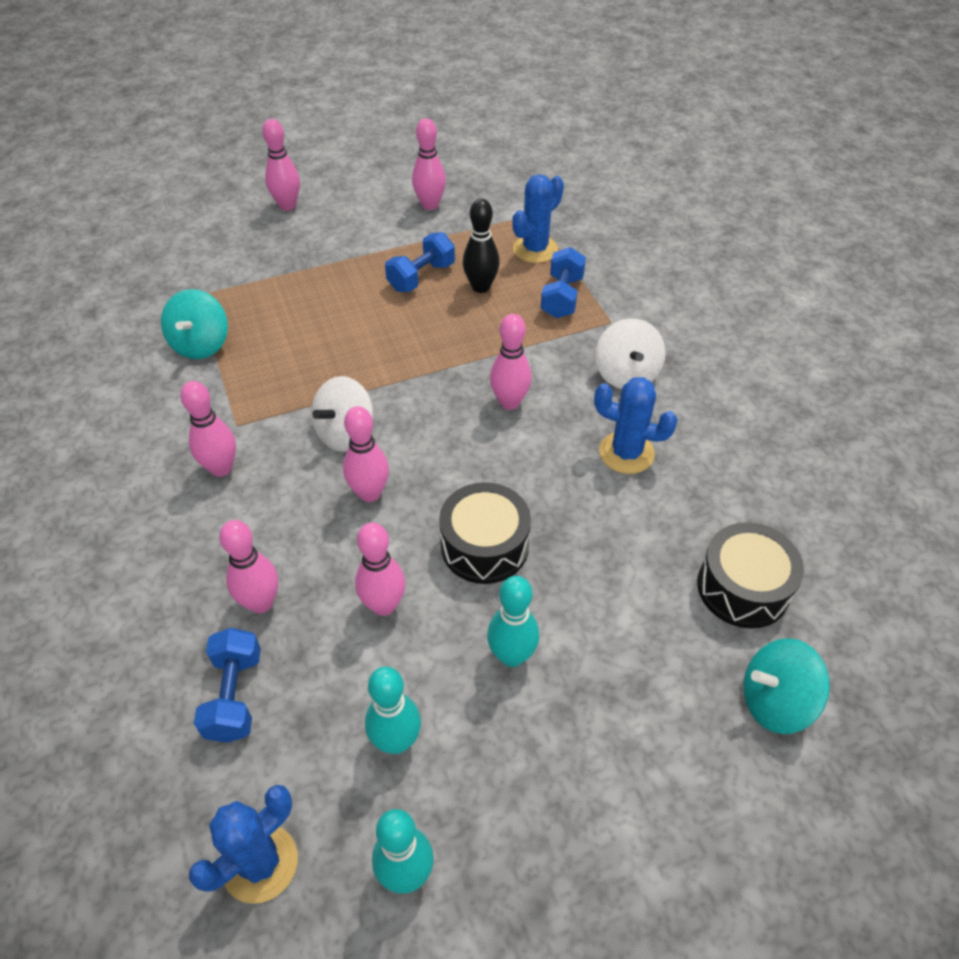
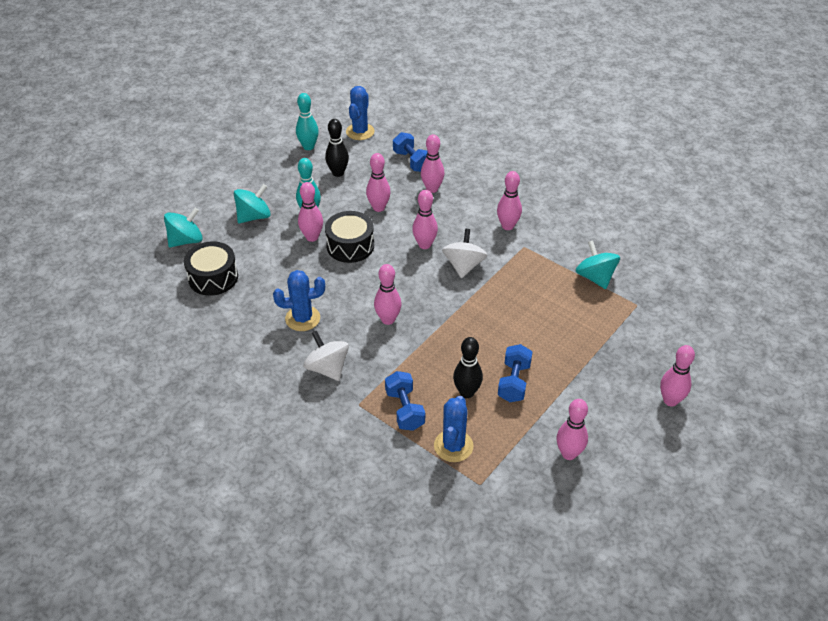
camera: 150 degrees right, 5 degrees down
turquoise bowling pin [365,667,421,754] -> black bowling pin [325,119,349,177]
none -> turquoise spinning top [234,184,271,223]
none -> pink bowling pin [298,182,323,242]

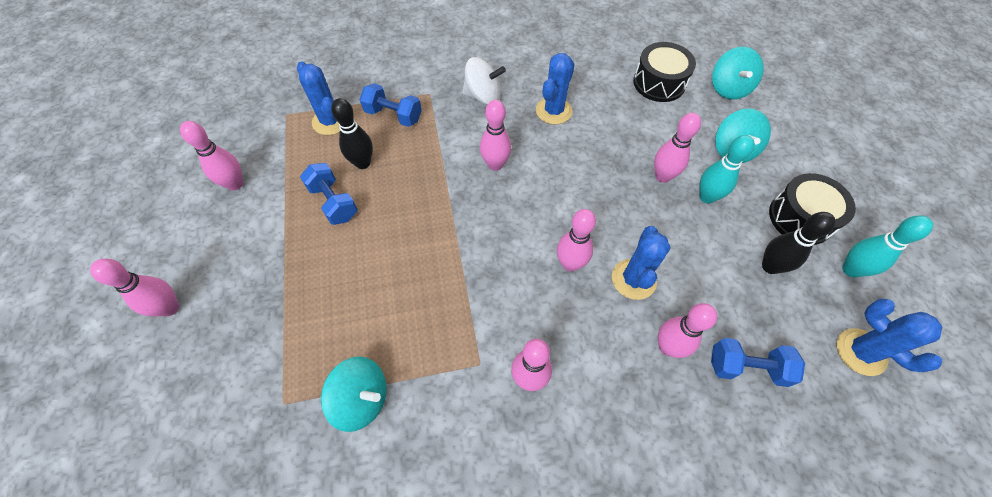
camera: 130 degrees right, 15 degrees up
black drum [325,211,374,263] -> black drum moved to [769,173,856,245]
pink bowling pin [366,153,391,212] -> none
white spinning top [442,229,487,278] -> none
none -> blue cactus [612,226,671,300]

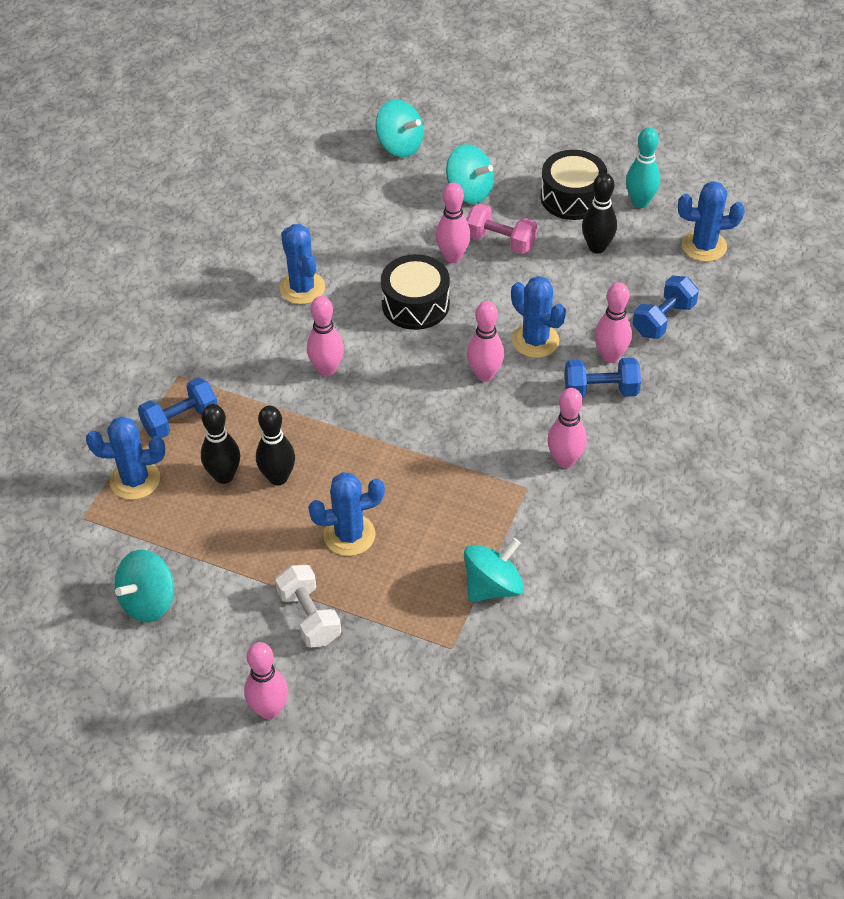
camera: 55 degrees left, 10 degrees down
pink bowling pin [180,121,243,190] -> turquoise spinning top [115,550,174,622]
blue dumbbell [300,163,358,225] -> blue dumbbell moved to [565,358,641,398]
white spinning top [462,57,506,105] -> none
black drum [633,42,696,102] -> black drum moved to [381,254,450,330]
turquoise bowling pin [699,135,755,204] -> pink dumbbell [466,204,537,254]
none -> black bowling pin [256,406,295,486]
none -> white dumbbell [275,565,341,647]
none -> blue cactus [308,472,385,556]

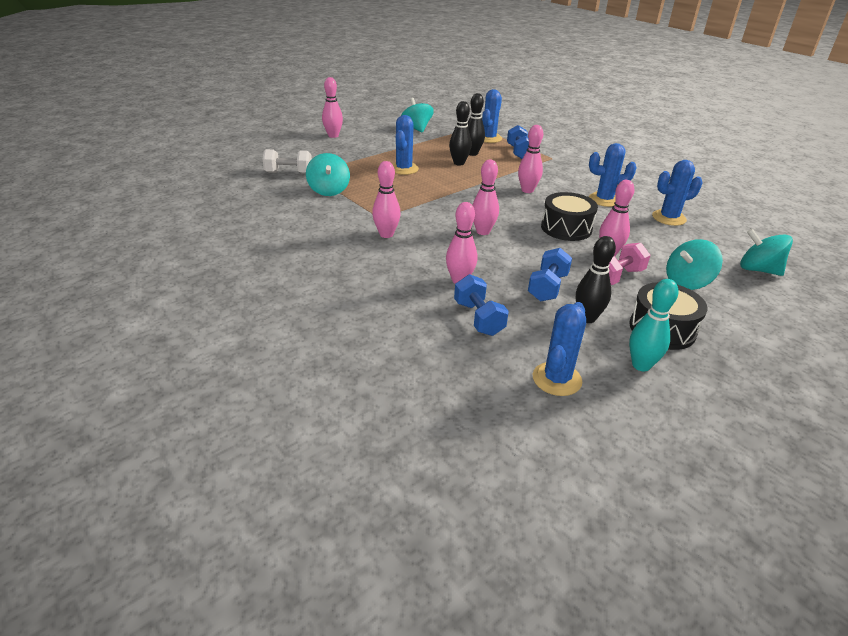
camera: 115 degrees right, 15 degrees down
white dumbbell [275,565,341,647] -> white dumbbell moved to [262,149,312,174]
turquoise spinning top [376,99,424,157] -> turquoise spinning top turned 60 degrees clockwise [740,229,793,276]
blue cactus [511,276,566,358] -> blue cactus moved to [652,160,702,226]
blue dumbbell [565,358,641,398] -> blue dumbbell moved to [528,248,572,302]

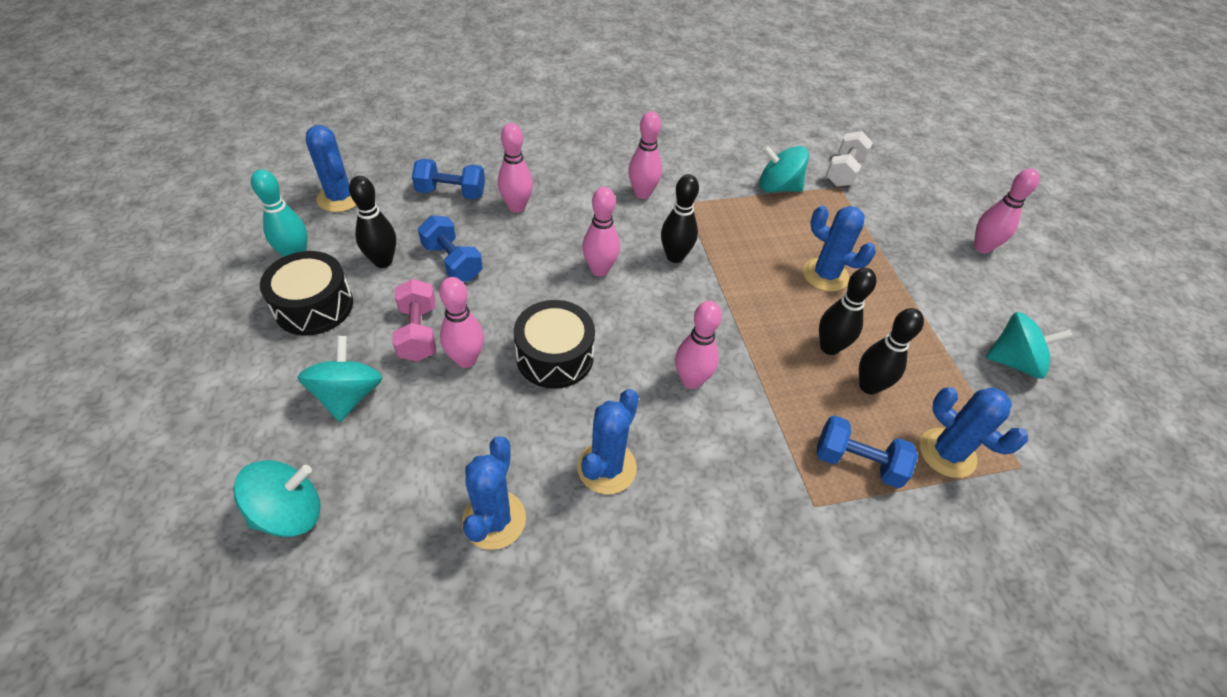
camera: 115 degrees right, 15 degrees up
none -> black bowling pin [661,174,699,263]

